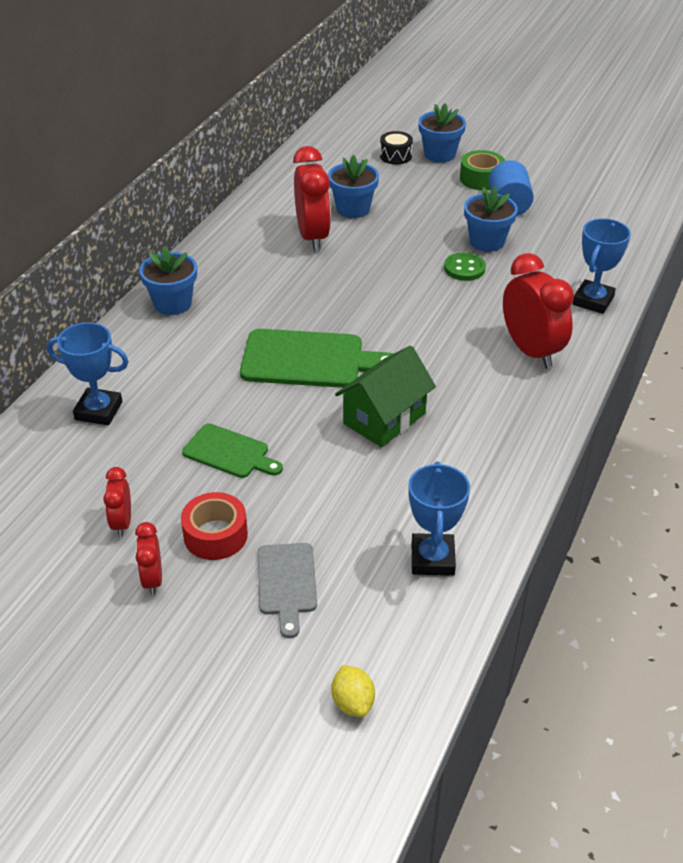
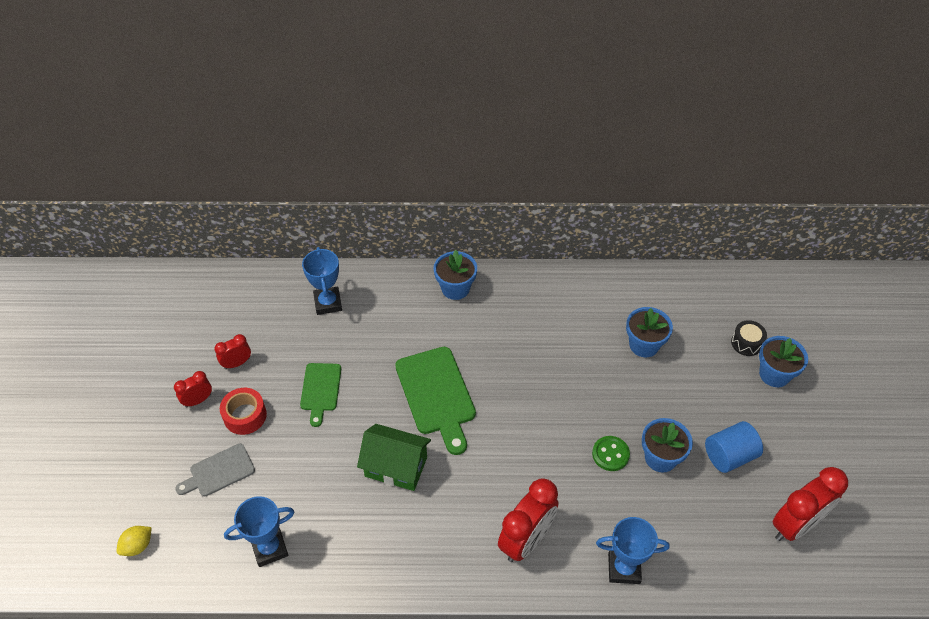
camera: 65 degrees right, 10 degrees up
red clock [293,146,331,251] -> red clock moved to [772,467,848,541]
green tape [460,150,505,190] -> none

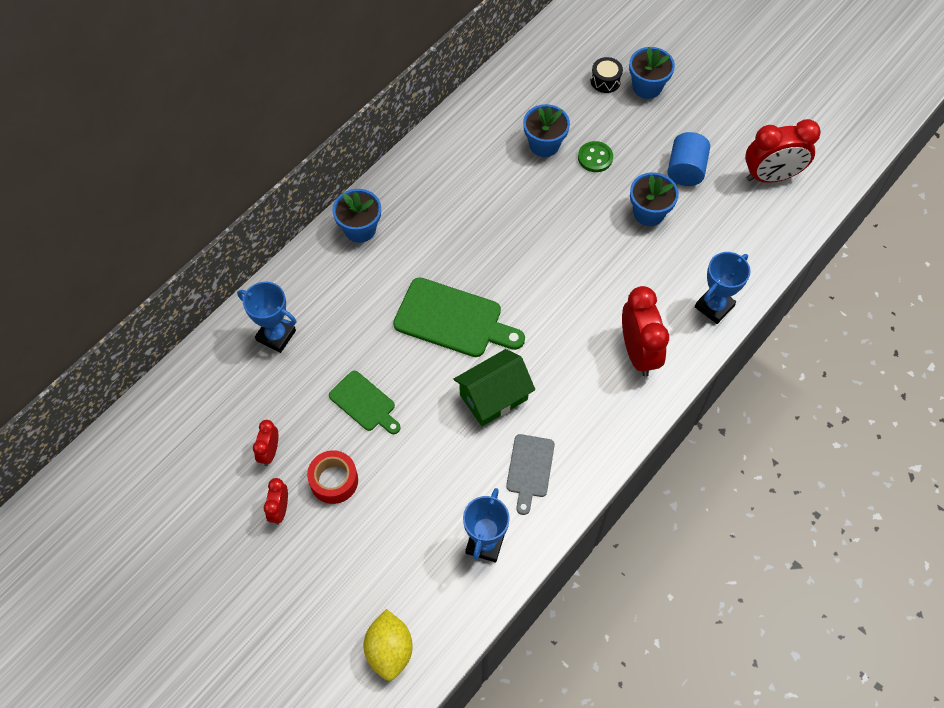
camera: 50 degrees left, 10 degrees up
yellow lemon [116,526,152,556] -> yellow lemon [363,609,413,681], size x1.60
grey cutting board [175,444,255,496] -> grey cutting board moved to [506,434,555,515]
green button [592,436,630,471] -> green button moved to [578,141,613,172]
red clock [772,467,848,541] -> red clock turned 75 degrees clockwise [745,119,821,183]

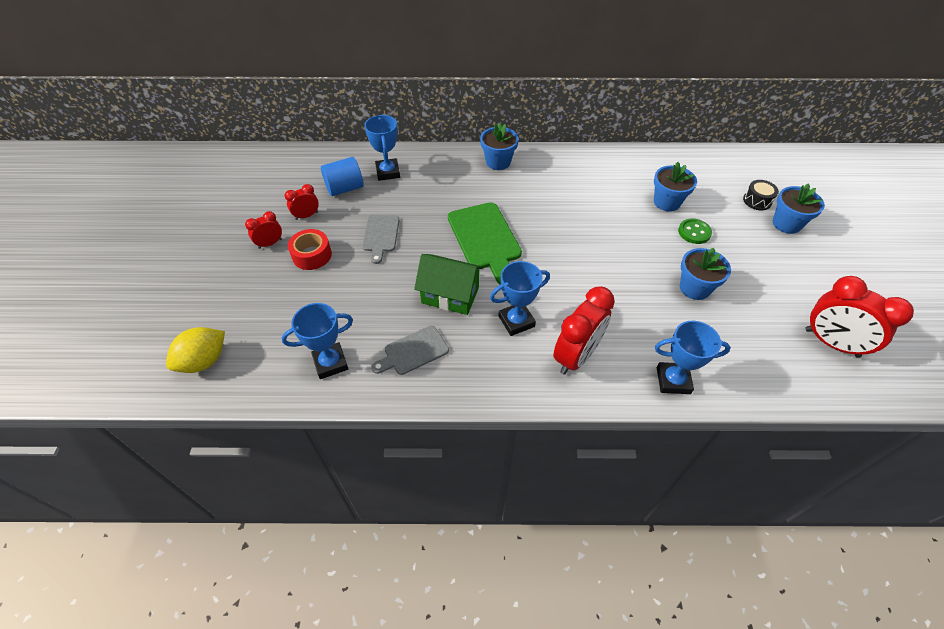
camera: 50 degrees right, 10 degrees down
green cutting board [329,371,401,434] -> grey cutting board [362,215,400,264]
blue cylinder [667,132,710,186] -> blue cylinder moved to [321,157,364,196]
none -> blue trophy [490,261,550,336]

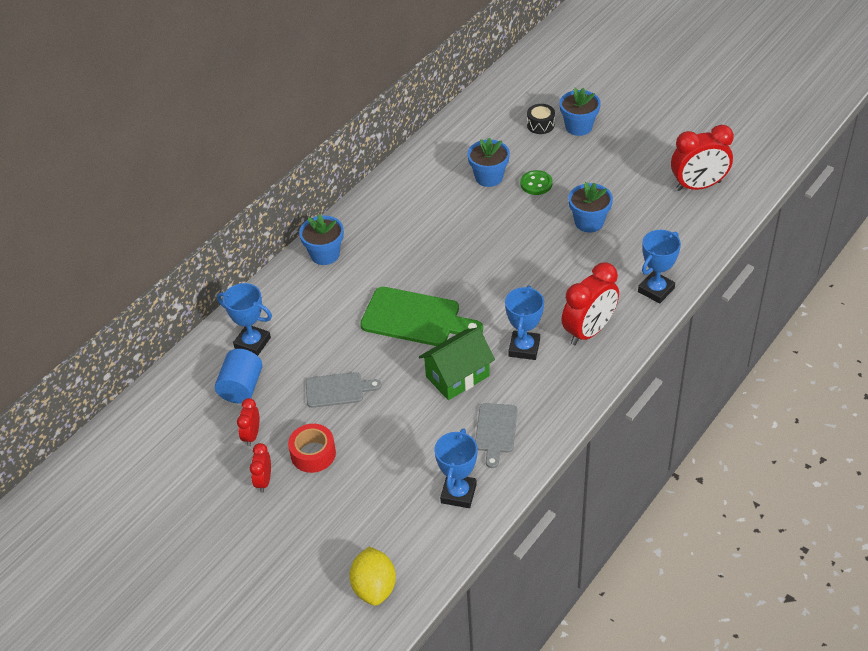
camera: 50 degrees left, 5 degrees down
grey cutting board [362,215,400,264] -> grey cutting board turned 45 degrees counterclockwise [306,372,381,408]
red clock [553,286,615,375] -> red clock turned 60 degrees clockwise [561,262,619,345]

